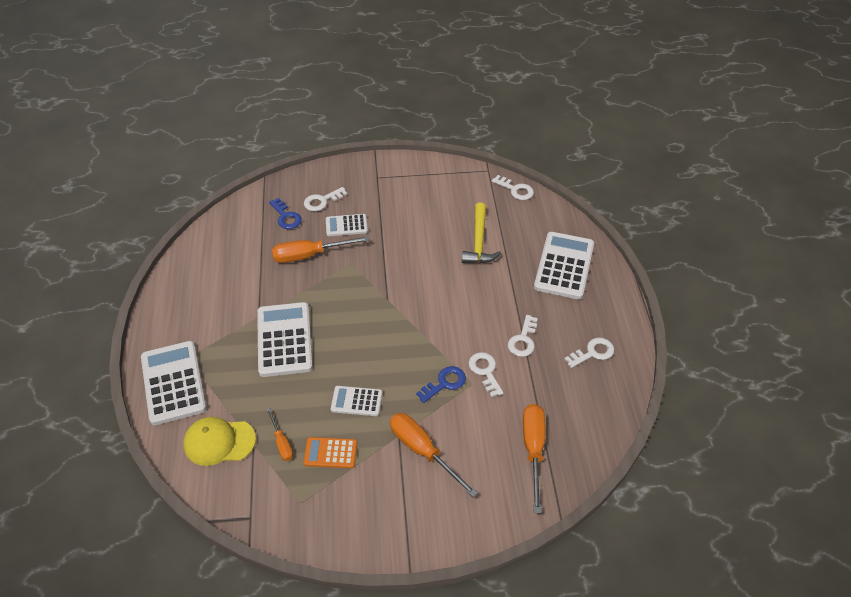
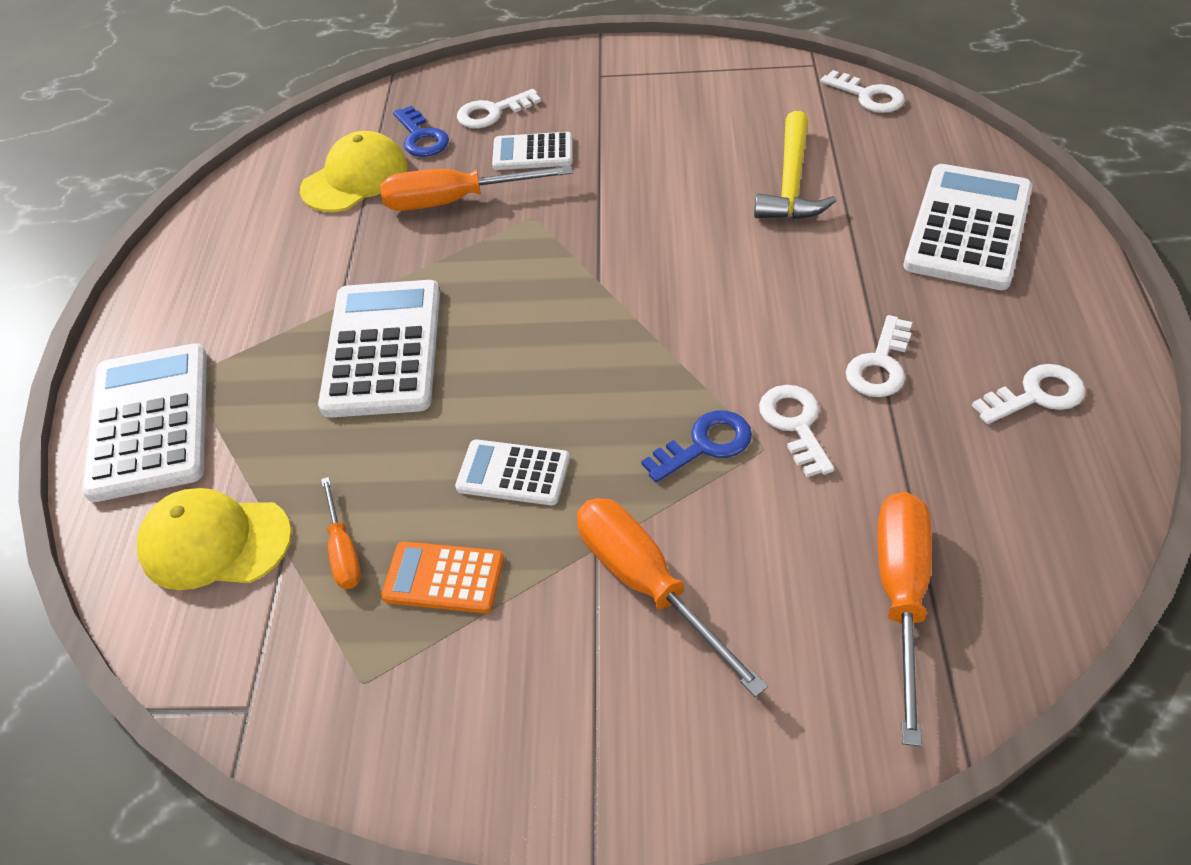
camera: 10 degrees right, 0 degrees up
none -> yellow cap [300,131,408,212]

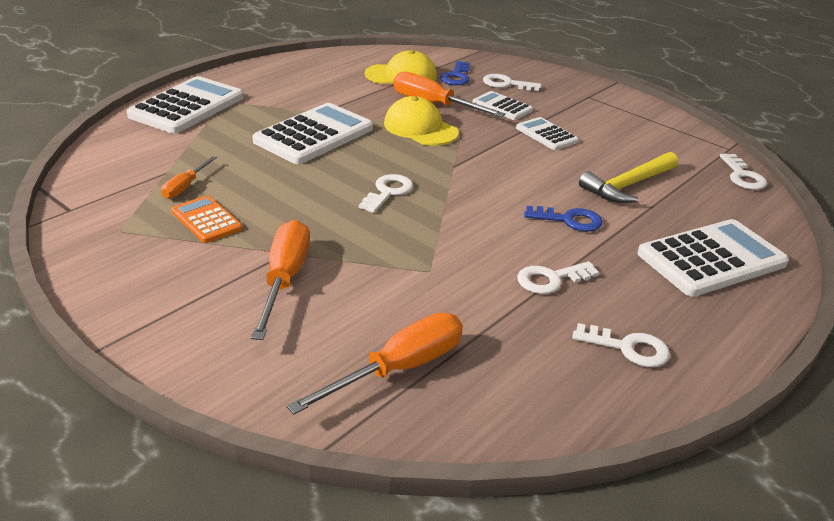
camera: 35 degrees right, 15 degrees down
yellow cap [137,488,292,590] -> yellow cap moved to [384,96,459,146]
white calculator [455,439,570,505] -> white calculator moved to [516,117,579,150]
blue key [641,410,752,483] -> blue key moved to [524,206,603,232]
white key [759,385,834,477] -> white key moved to [359,174,413,213]

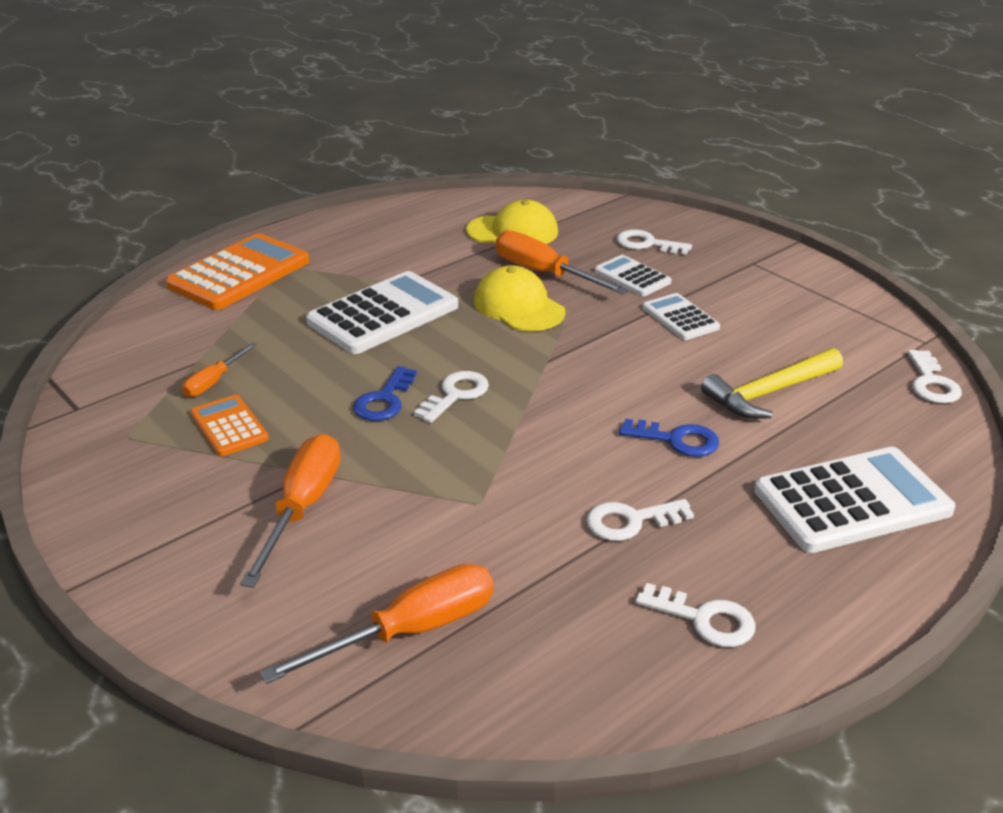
camera: 10 degrees right, 0 degrees up
white calculator [127,76,244,134] -> orange calculator [166,233,310,310]
blue key [440,61,470,85] -> blue key moved to [353,366,417,421]

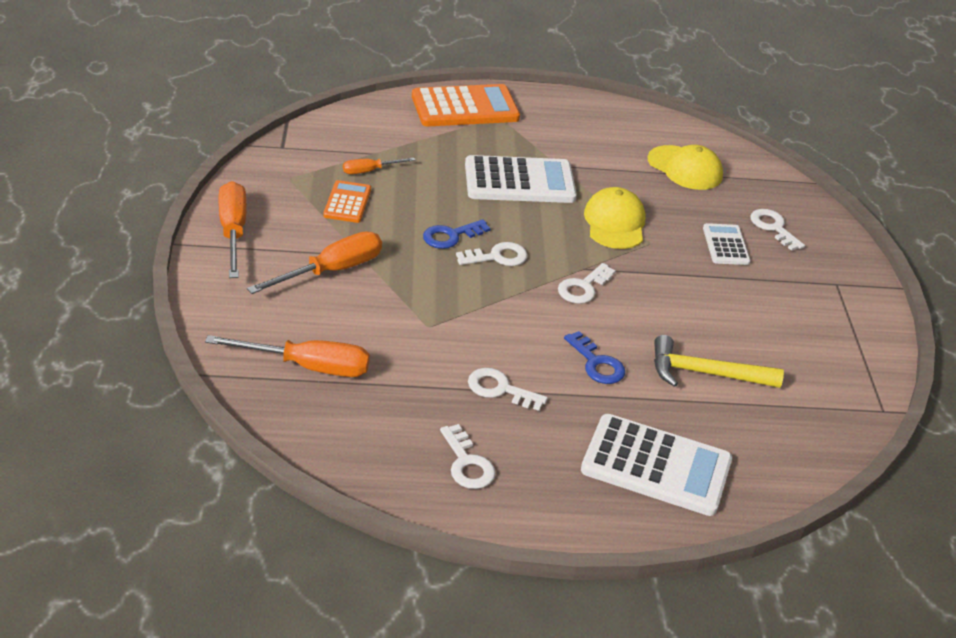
camera: 35 degrees right, 5 degrees up
orange screwdriver [496,230,629,294] -> orange screwdriver moved to [219,181,247,278]
white calculator [643,293,720,340] -> none
white key [907,350,962,404] -> white key moved to [558,263,616,304]

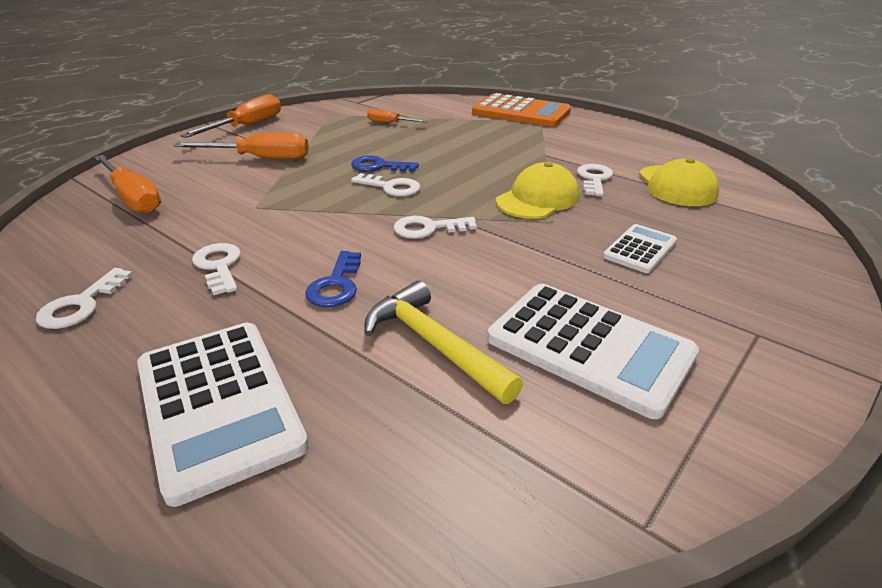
camera: 45 degrees right, 5 degrees down
orange calculator [323,180,371,223] -> none
white calculator [465,155,577,203] -> white calculator moved to [487,284,699,419]
white key [750,209,805,251] -> white key moved to [577,164,613,196]

